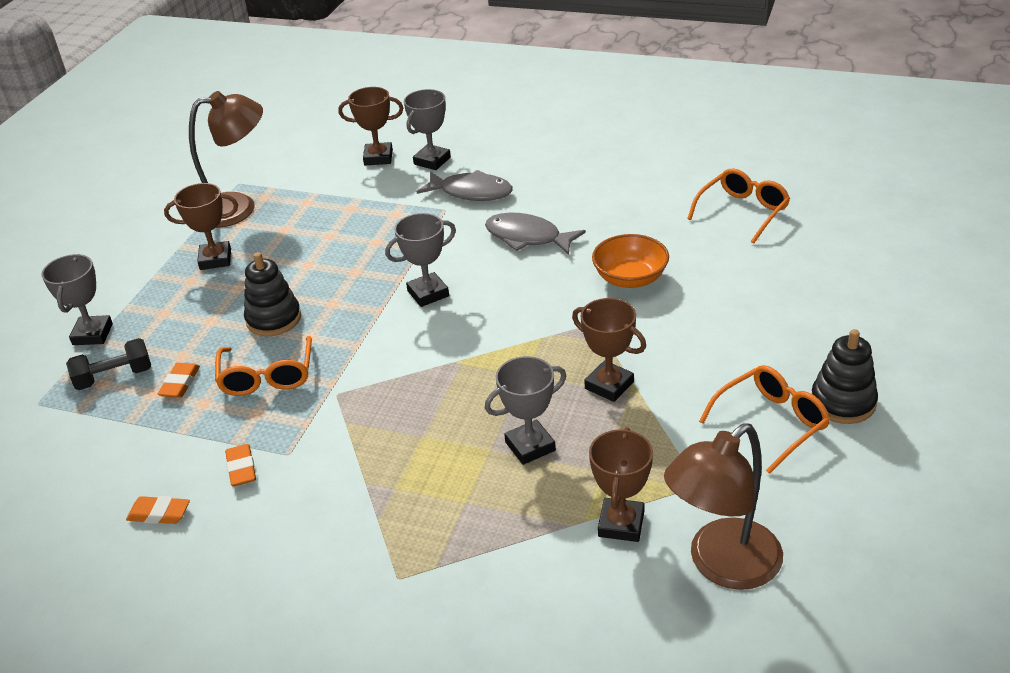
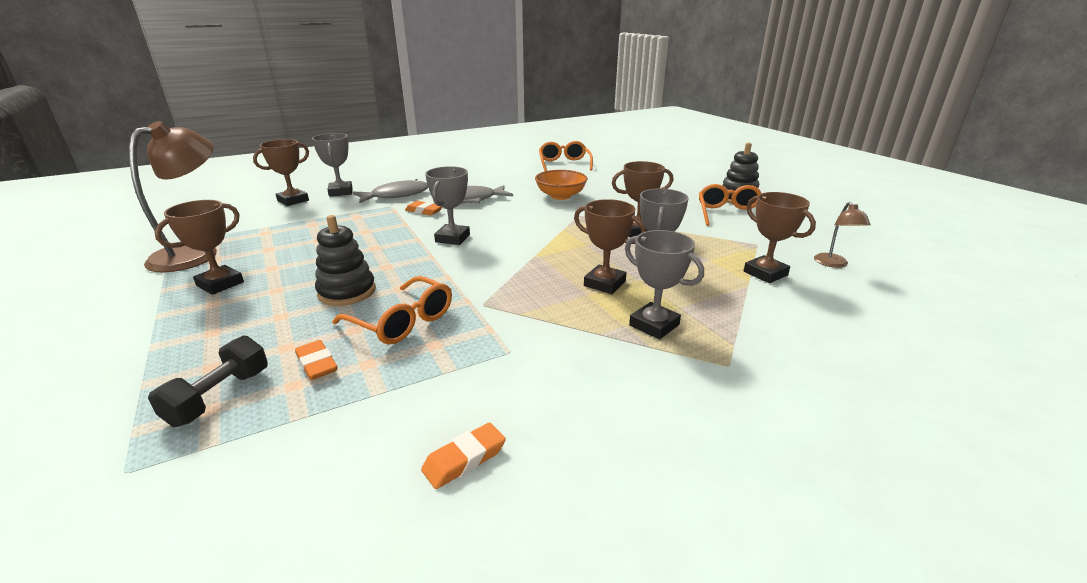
camera: 50 degrees left, 10 degrees down
grey trophy [41,254,113,345] -> grey trophy moved to [625,230,704,339]
orange eraser [225,444,256,486] -> orange eraser moved to [405,201,442,216]
brown lamp [664,423,783,590] -> brown lamp [814,202,871,268], size x0.49
none -> brown trophy [574,199,646,294]

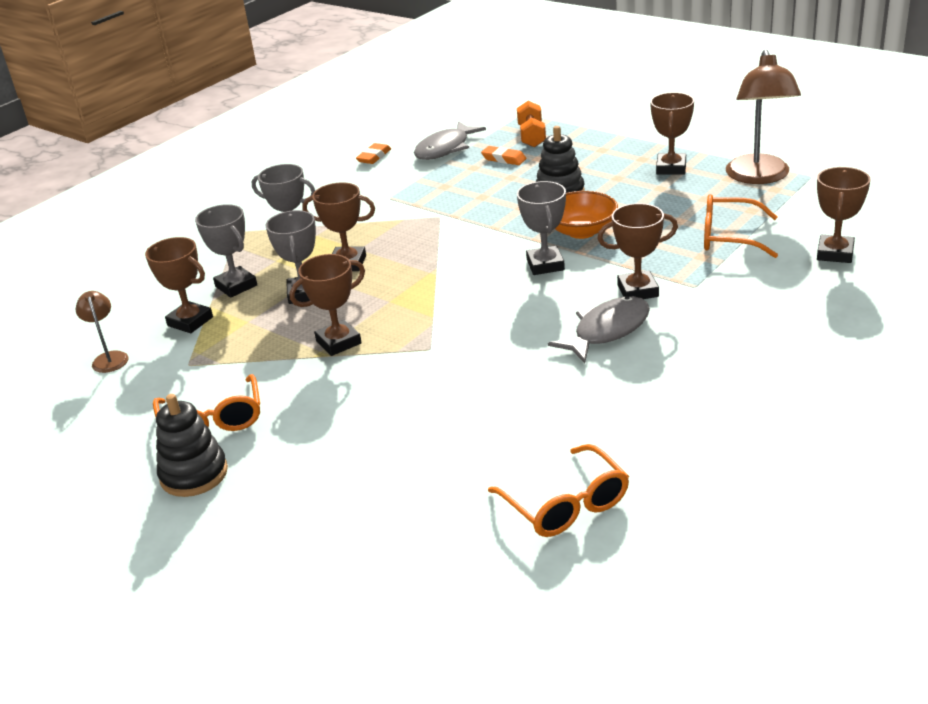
camera: 160 degrees right, 5 degrees up
black dumbbell [148,335,268,427] -> orange dumbbell [517,101,546,147]
grey trophy [312,133,353,197] -> grey trophy moved to [195,204,257,298]
orange glasses [332,276,452,345] -> orange glasses moved to [704,194,778,258]
grey fish [353,179,428,203] -> grey fish moved to [414,121,486,160]
orange eraser [405,201,442,216] -> brown trophy [597,203,678,299]
orange bowl [535,170,588,200] -> orange bowl moved to [555,191,618,239]

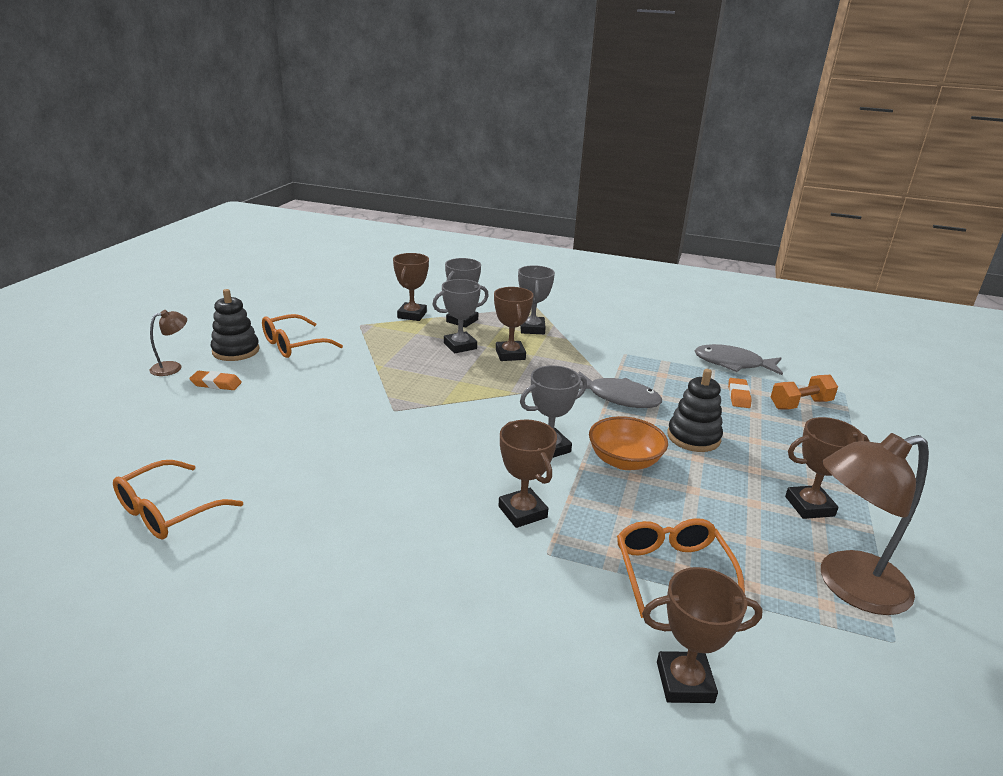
camera: 65 degrees right, 5 degrees down
brown lamp [76,291,128,373] -> brown lamp moved to [150,310,187,376]
brown trophy [290,254,365,356] -> none
orange eraser [356,143,391,164] -> orange eraser moved to [189,371,242,390]
grey fish [548,296,650,363] -> grey fish moved to [579,371,662,408]

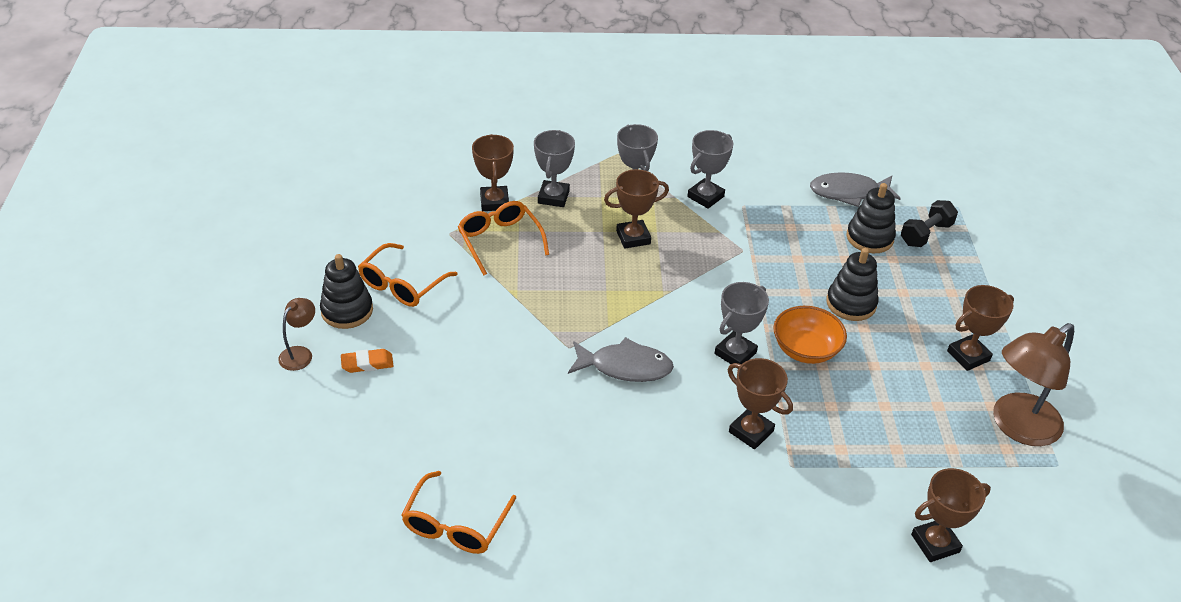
camera: 20 degrees left, 15 degrees up
grey trophy [432,279,489,353] -> grey trophy moved to [687,130,733,209]
brown trophy [494,287,534,361] -> brown trophy turned 75 degrees counterclockwise [604,169,669,249]
grey fish [579,371,662,408] -> grey fish moved to [568,337,674,382]
orange glasses [617,518,745,618] -> orange glasses moved to [458,201,549,275]
orange eraser [728,378,752,408] -> black stacking toy [847,183,896,253]
orange dumbbell [771,375,838,409] -> black dumbbell [901,200,958,247]

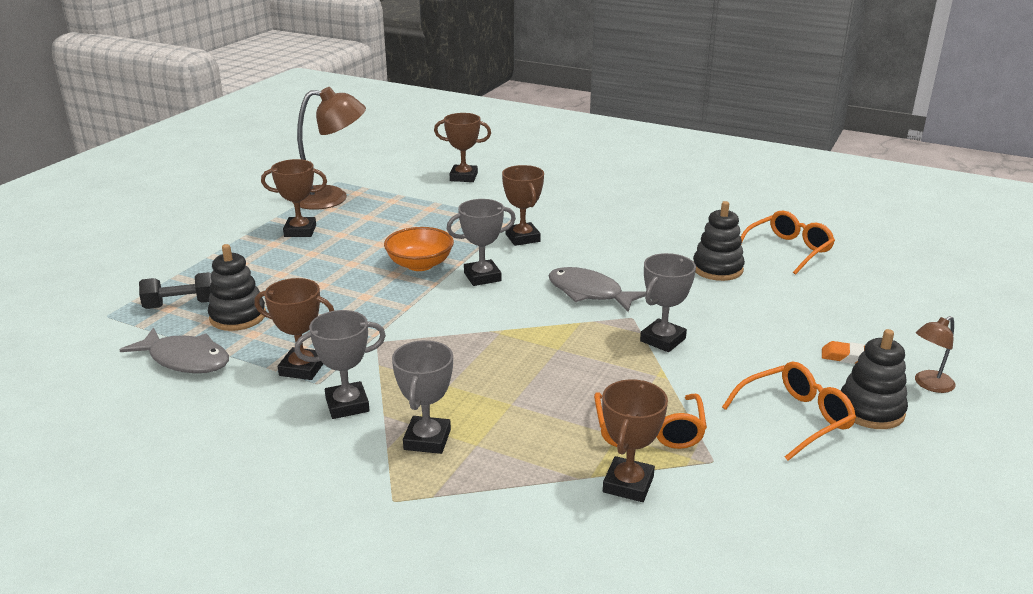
camera: 150 degrees left, 15 degrees down
grey trophy [534,130,575,207] -> grey trophy moved to [640,253,696,352]
brown trophy [604,169,669,249] -> brown trophy moved to [254,278,334,380]
black stacking toy [826,248,879,321] -> black stacking toy moved to [693,201,745,281]

